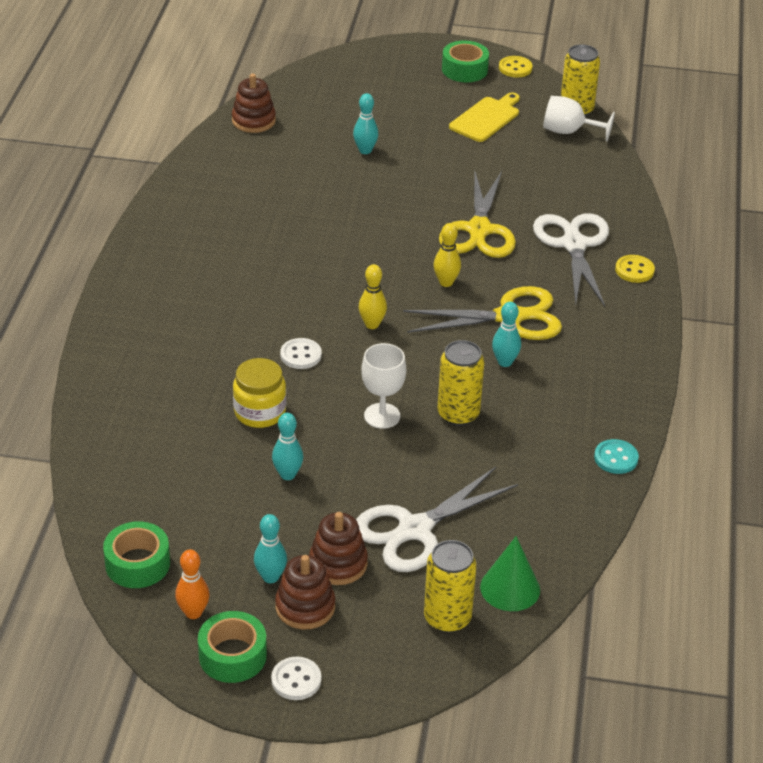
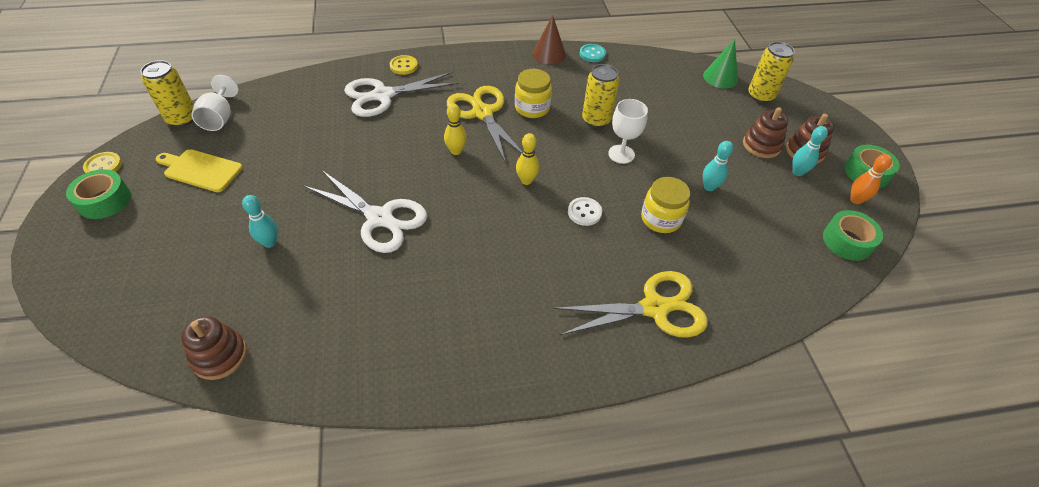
camera: 110 degrees left, 10 degrees up
white button [271,657,321,700] -> none
white scissors [356,467,518,572] -> white scissors moved to [304,170,427,253]
yellow scissors [439,171,516,258] -> yellow scissors moved to [553,271,708,338]
turquoise bowling pin [492,302,521,367] -> yellow jar [515,69,552,118]
none -> brown cone [533,15,566,64]

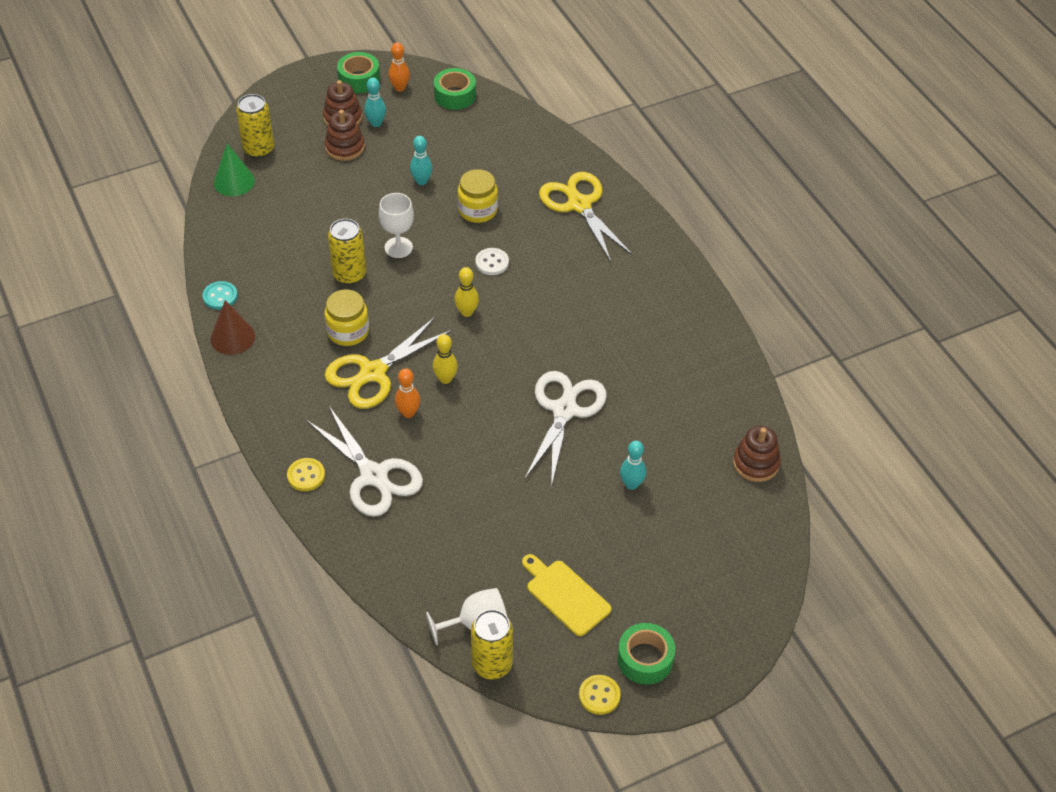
camera: 105 degrees left, 0 degrees up
yellow cutting board [155,149,243,192] -> yellow cutting board turned 135 degrees clockwise [522,554,612,636]
none -> orange bowling pin [395,368,420,418]

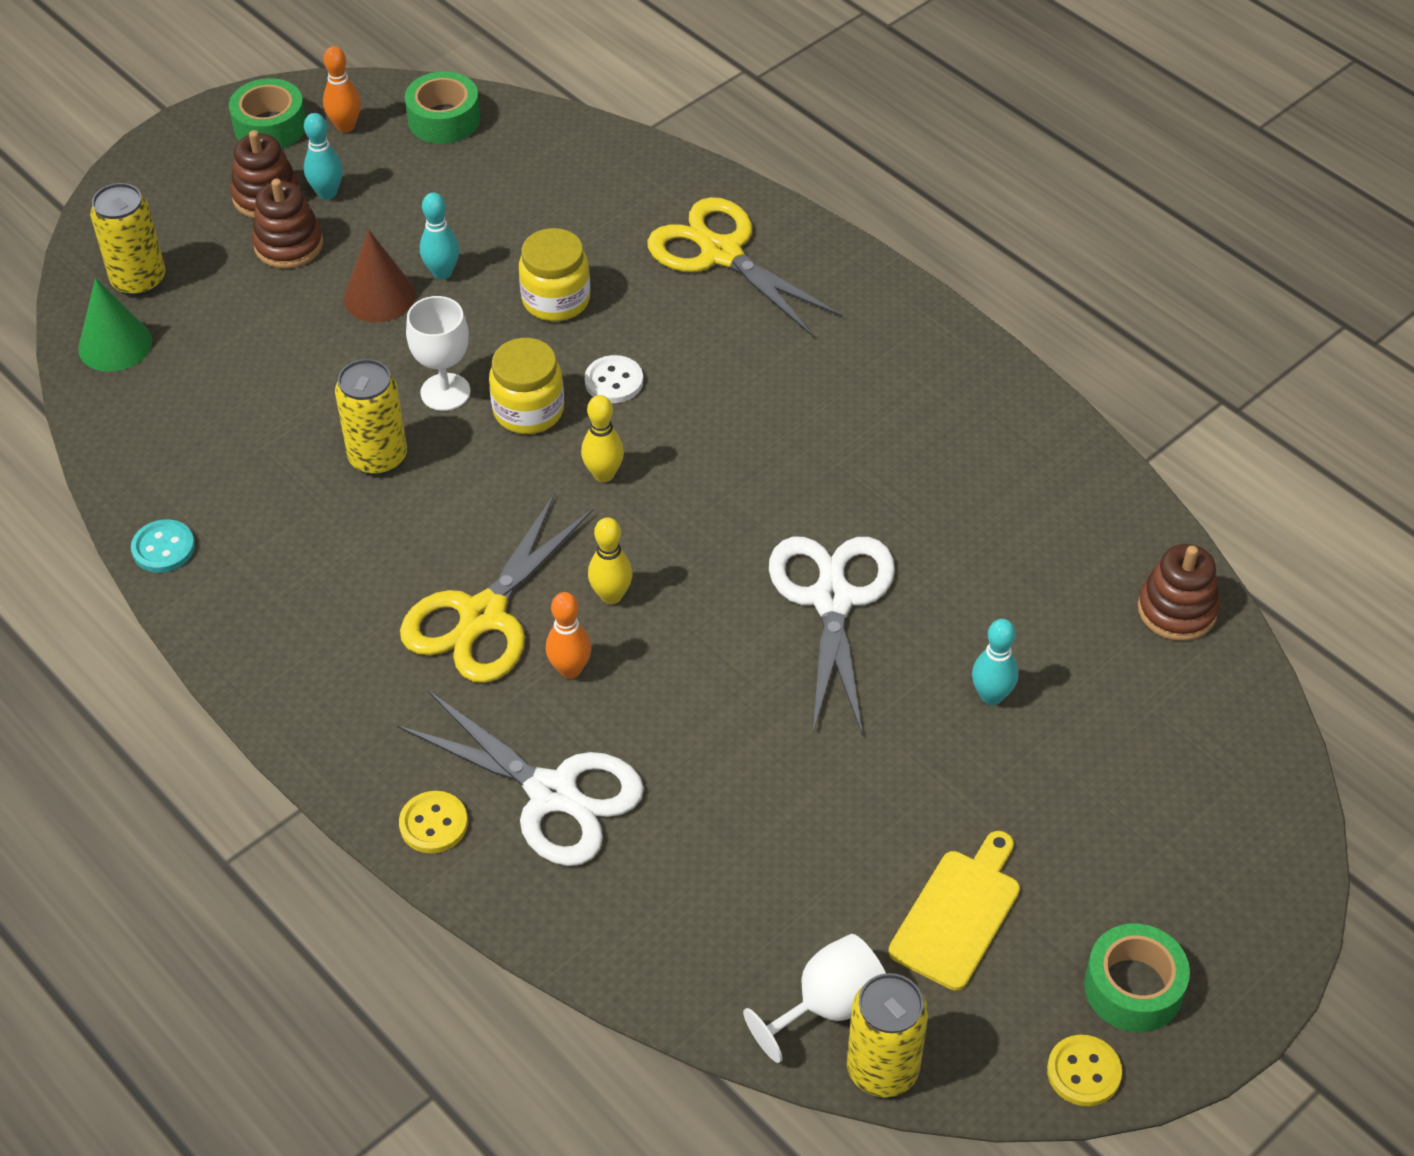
camera: 15 degrees left, 0 degrees up
brown cone [211,300,255,355] -> brown cone moved to [344,229,416,322]
yellow jar [324,289,369,346] -> yellow jar moved to [489,338,564,434]
yellow cutting board [522,554,612,636] -> yellow cutting board turned 90 degrees clockwise [888,831,1020,991]

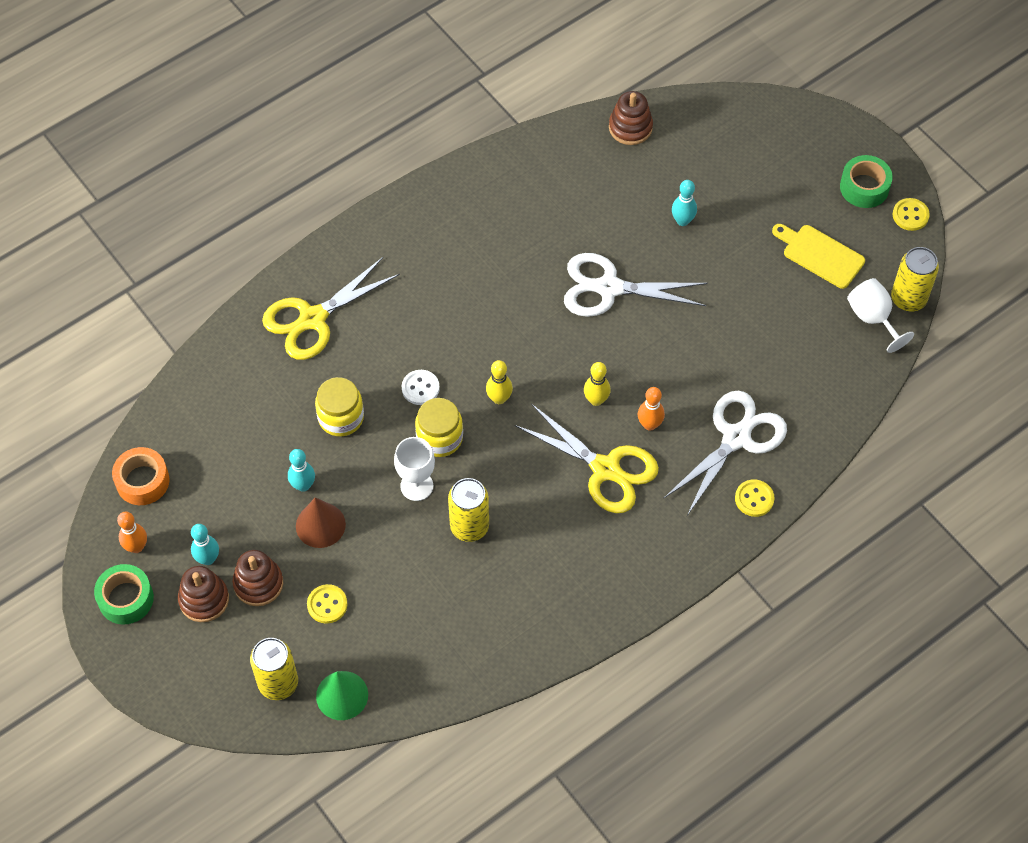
camera: 85 degrees left, 10 degrees up
turquoise button [131,520,195,573] -> none
green tape [405,71,480,144] -> orange tape [112,447,169,505]
none -> yellow button [307,584,348,624]

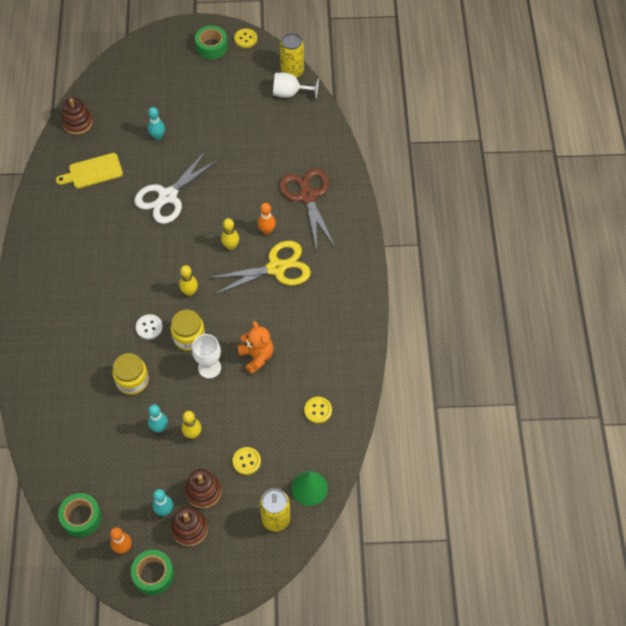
camera: 55 degrees left, 0 degrees up
orange tape [112,447,169,505] -> green tape [58,493,102,537]
yellow scissors [262,257,400,360] -> none
brown cone [296,497,346,548] -> yellow bowling pin [182,411,202,439]
yellow can [448,478,489,542] -> orange teddy bear [237,321,274,374]
white scissors [664,391,787,516] -> brown scissors [279,168,335,251]
yellow button [735,479,775,517] -> yellow button moved to [304,397,332,423]
yellow cutting board [772,224,865,289] -> yellow cutting board moved to [56,153,123,188]

